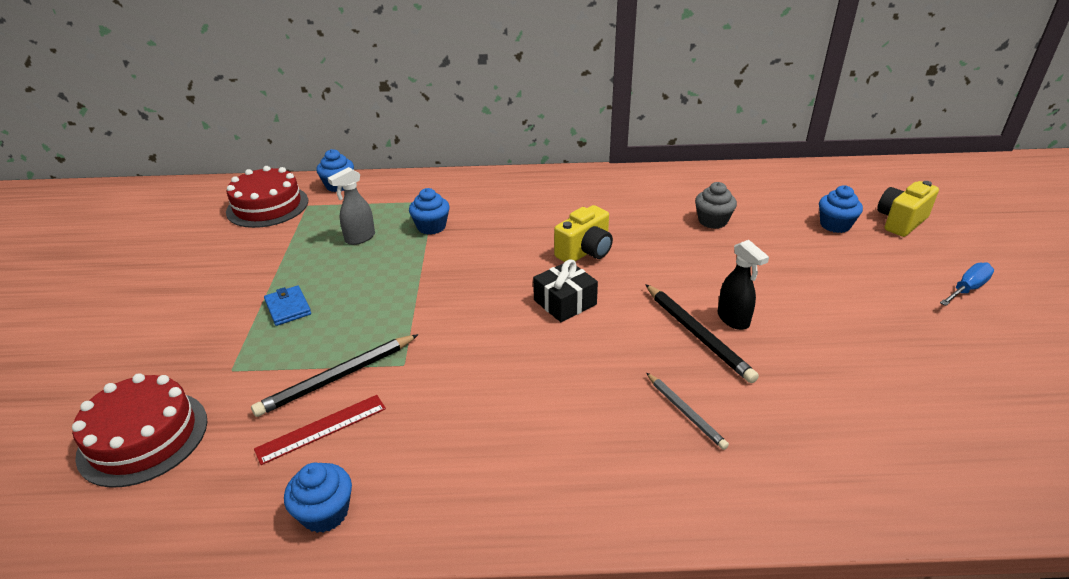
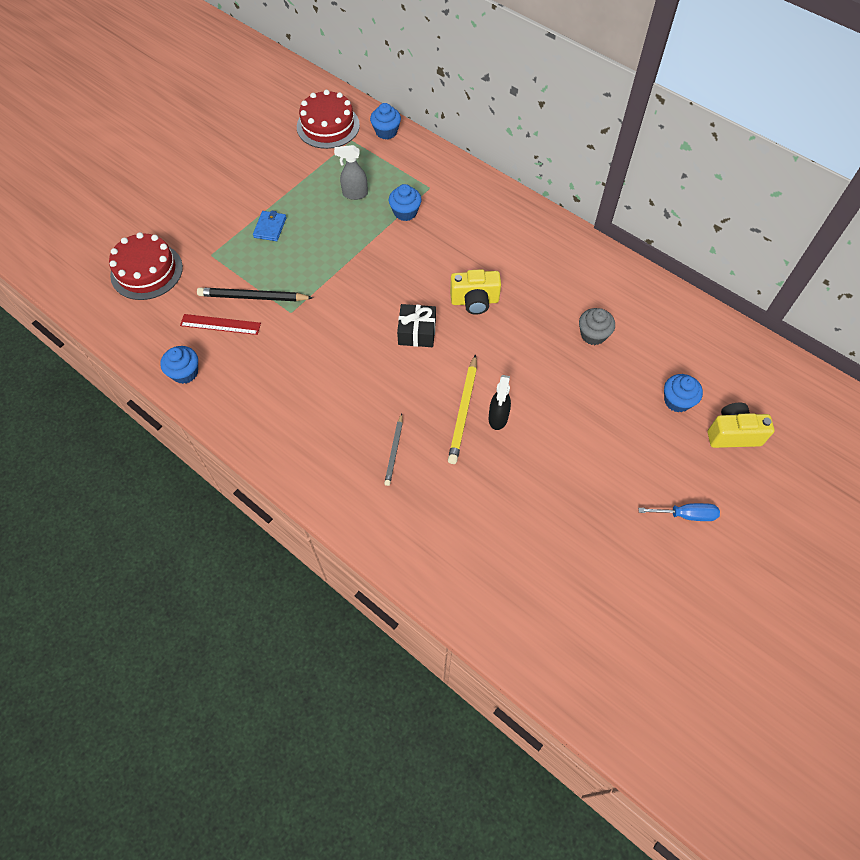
camera: 40 degrees right, 25 degrees up
black pencil [645,284,759,383] -> yellow pencil [448,354,477,464]

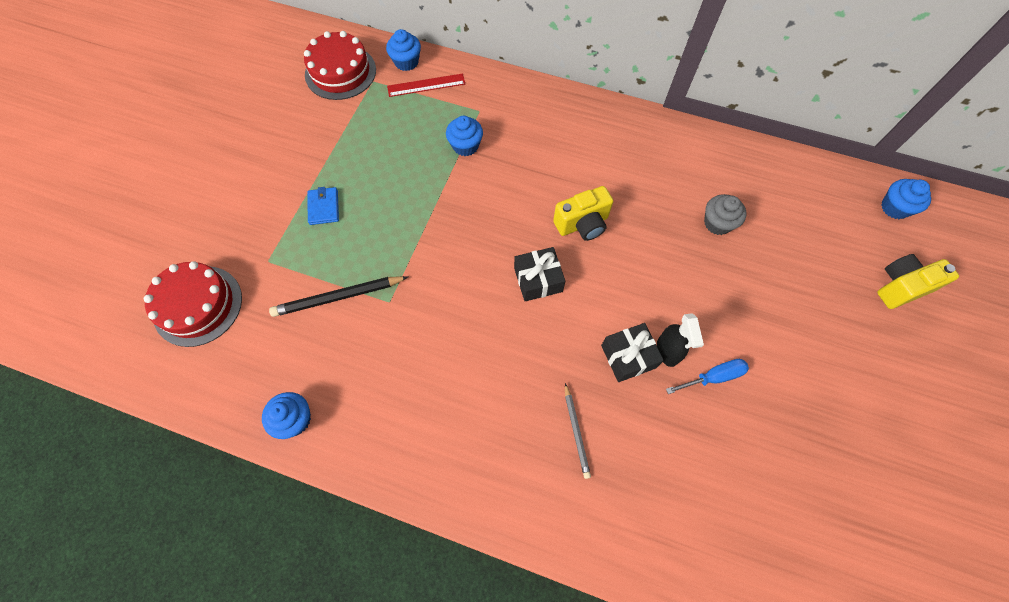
camera: 20 degrees left, 5 degrees up
red ruler [180,314,261,335] -> red ruler moved to [387,73,465,97]
grey spray bottle [334,145,368,200] -> none
yellow pencil [448,354,477,464] -> black gift [601,323,664,382]
blue screwdriver [638,503,720,521] -> blue screwdriver moved to [666,359,749,394]
blue cupcake [664,374,703,412] -> blue cupcake moved to [881,179,931,219]

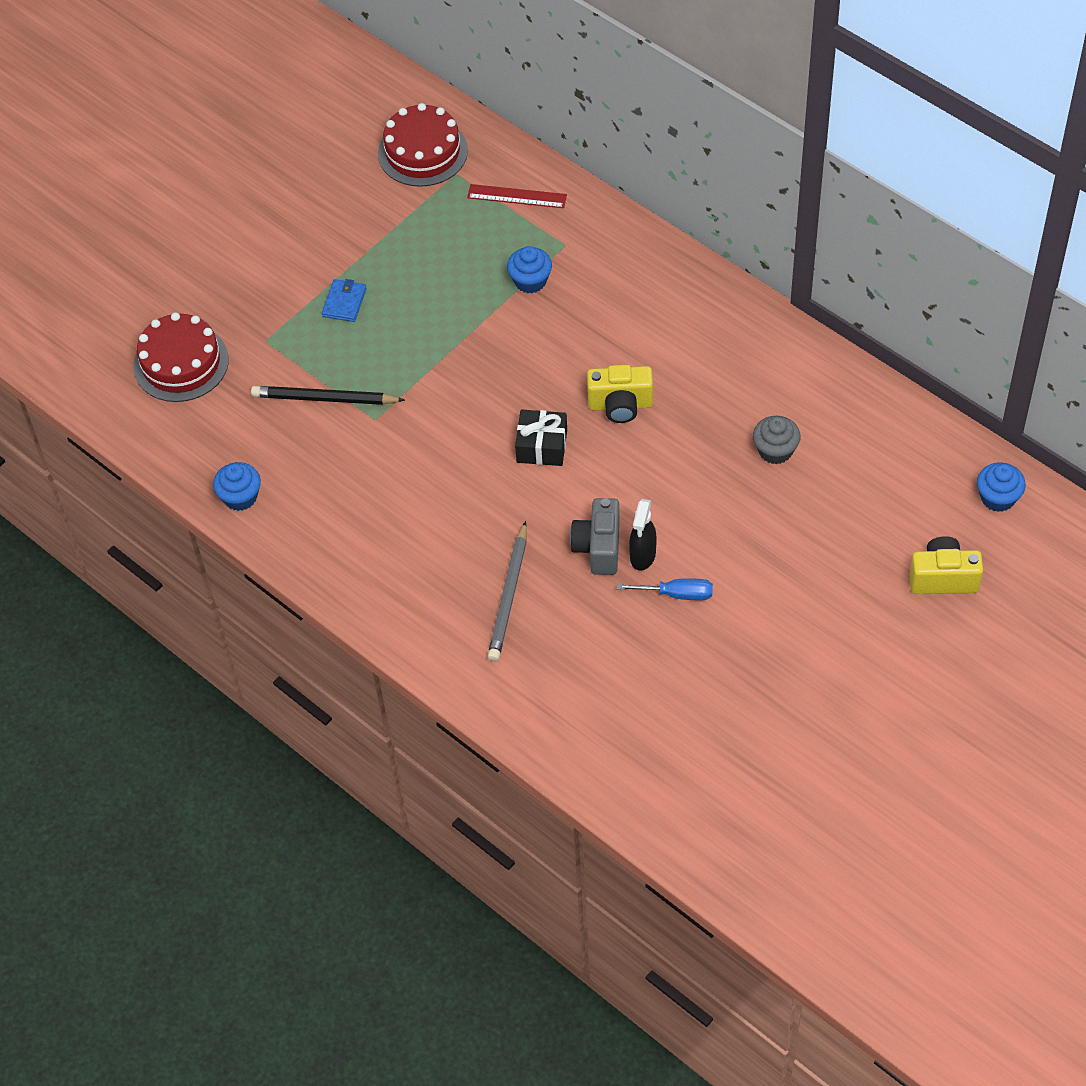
camera: 25 degrees right, 10 degrees down
blue cupcake [386,29,421,71] -> none
grey pencil [565,383,591,479] -> grey pencil [487,521,527,661], size x1.60
black gift [601,323,664,382] -> grey camera [570,498,620,575]

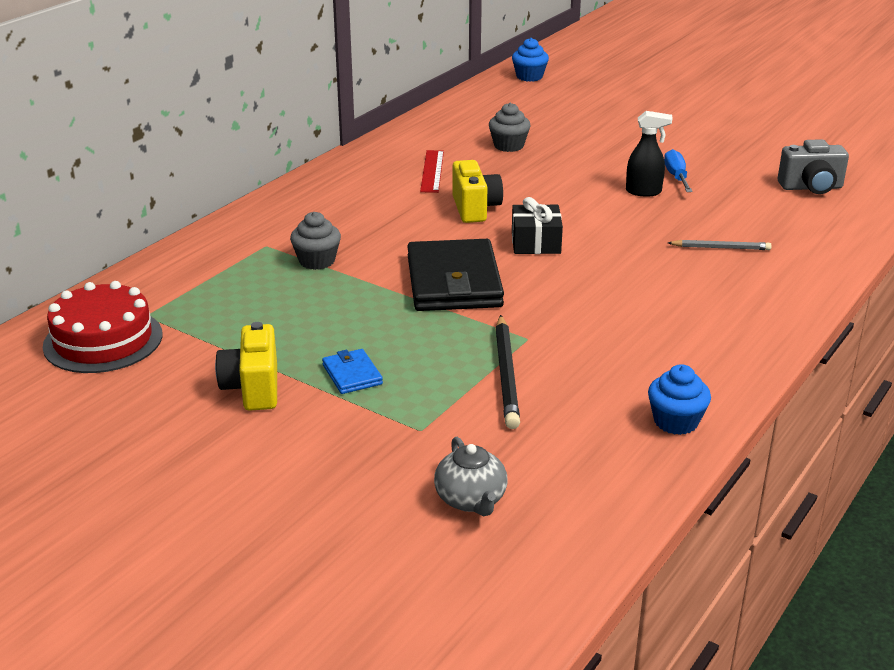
camera: 100 degrees left, 25 degrees down
red cake [134,312,229,402] -> grey teapot [434,437,507,516]
blue wallet [322,279,367,322] -> blue wallet turned 60 degrees clockwise [322,349,383,394]
red ruler [467,184,567,208] -> red ruler moved to [420,150,444,193]
grey pencil [487,521,527,661] -> grey pencil [668,240,772,250], size x0.62
blue cupcake [507,246,552,293] -> grey cupcake [290,212,341,270]
grey camera [570,498,620,575] -> grey camera moved to [778,139,849,194]
yellow camera [909,536,983,594] -> yellow camera moved to [215,322,277,411]
none -> black wallet [407,239,504,311]

